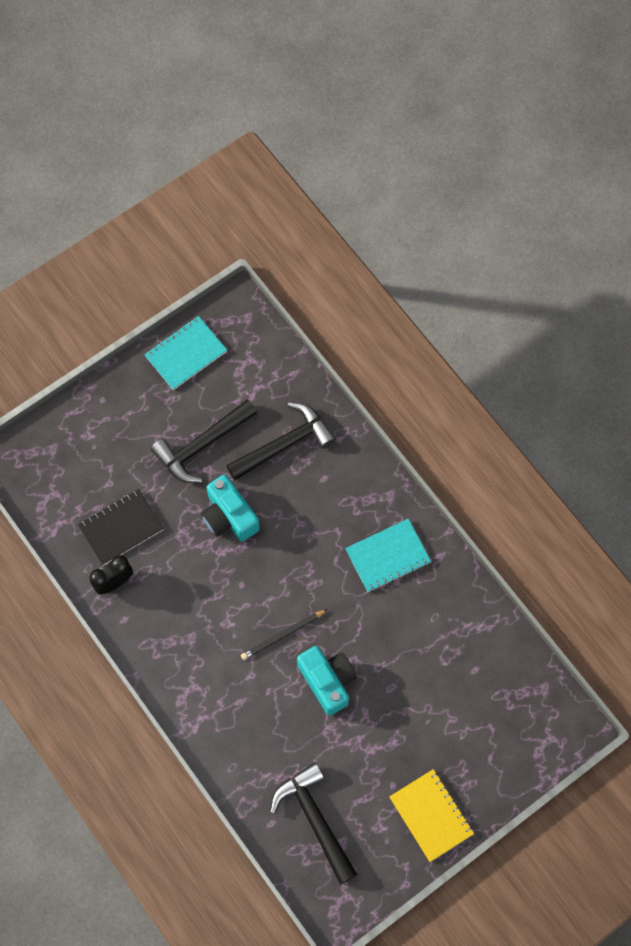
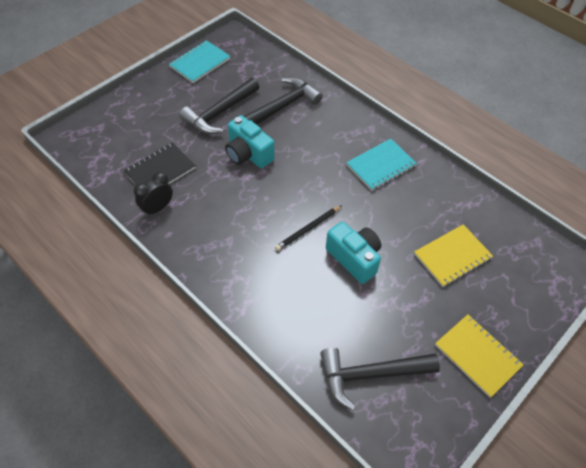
camera: 10 degrees left, 15 degrees down
black hammer [270,762,358,885] -> black hammer turned 60 degrees counterclockwise [320,348,440,411]
none -> yellow notebook [414,224,493,287]

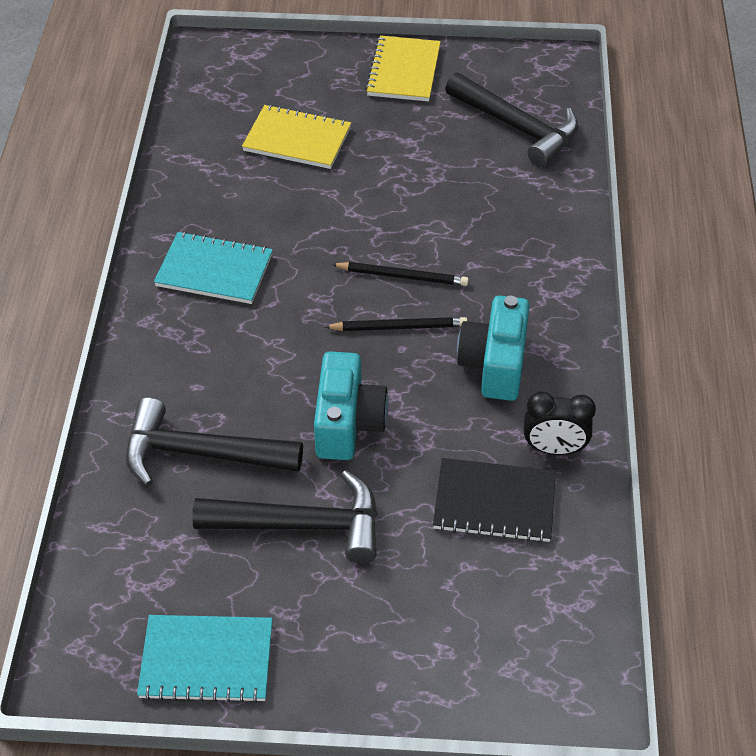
camera: 130 degrees left, 5 degrees down
turquoise camera [326,222,381,284] -> turquoise camera moved to [457,296,530,401]
none -> black pencil [325,317,467,331]

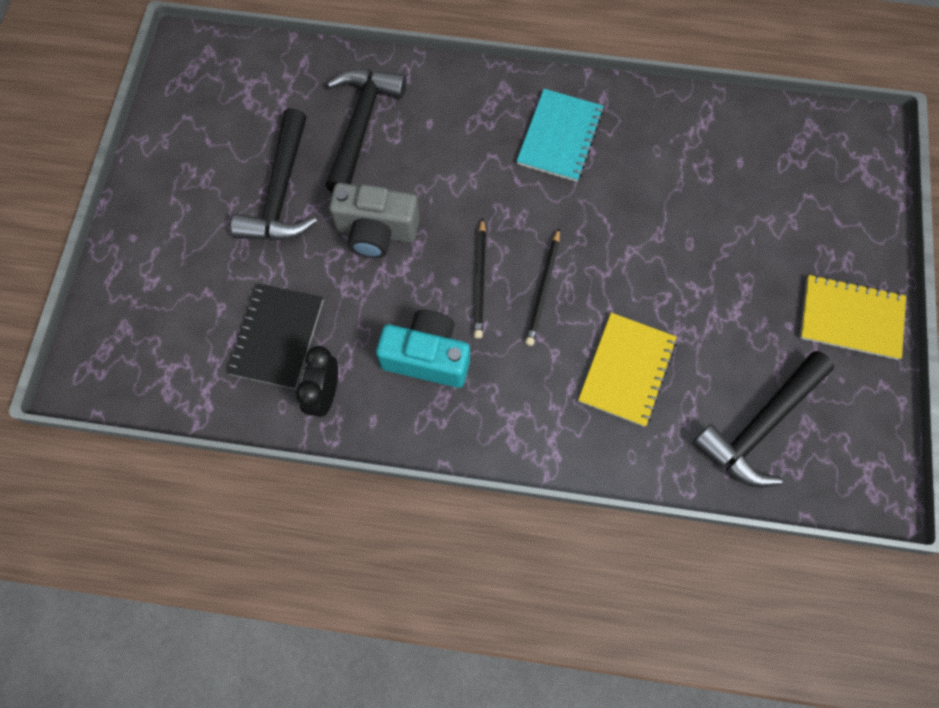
camera: 95 degrees right, 20 degrees up
turquoise notebook [137,615,272,703] -> none
yellow notebook [242,105,351,169] -> yellow notebook moved to [578,313,677,427]
turquoise camera [314,352,389,460] -> grey camera [329,183,419,258]

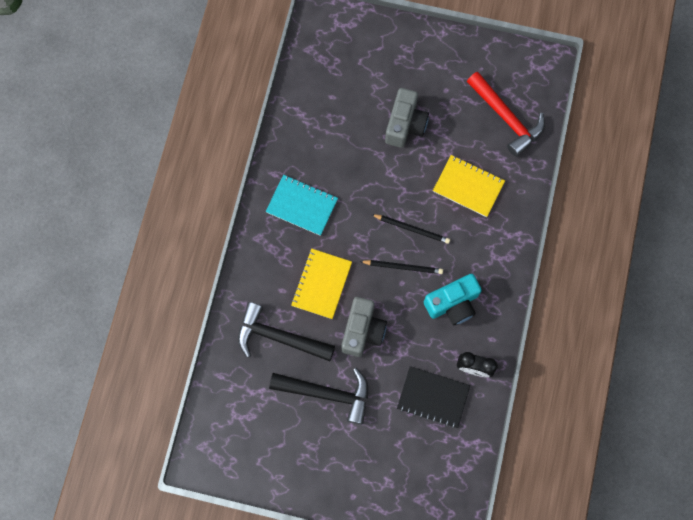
camera: 85 degrees left, 5 degrees up
turquoise camera [376,310,470,388] -> turquoise camera turned 135 degrees counterclockwise [424,274,482,325]
black hammer [693,351,834,488] -> red hammer [467,72,545,157]
yellow notebook [800,275,906,360] -> yellow notebook moved to [291,248,352,319]
none -> grey camera [385,88,429,148]

